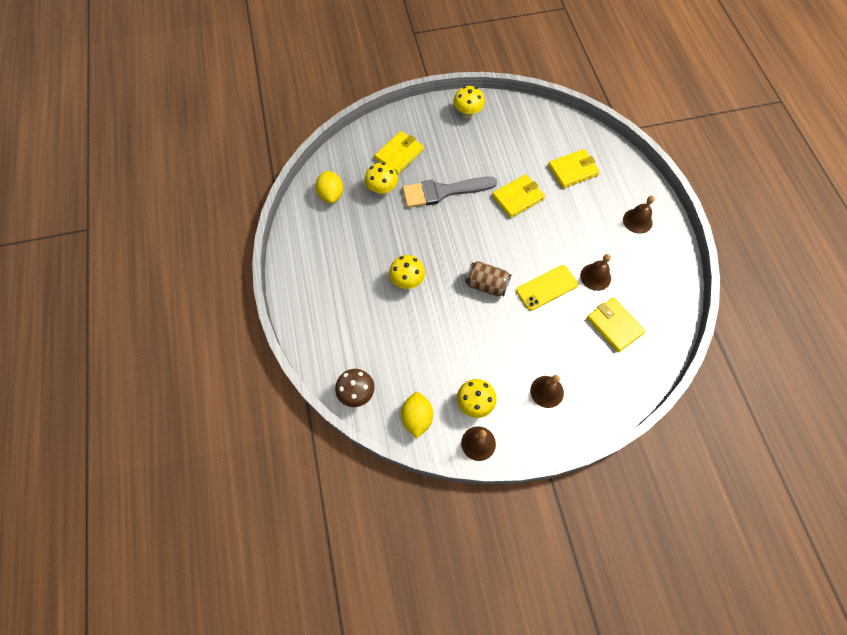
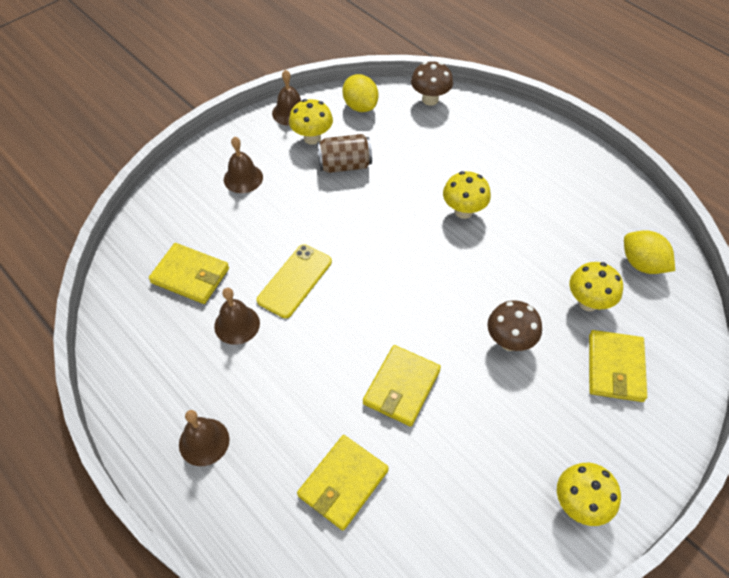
camera: 150 degrees right, 10 degrees down
grey brush [402,177,497,208] -> brown mushroom [487,300,542,351]
brown can [465,261,511,296] -> brown can moved to [317,134,372,173]

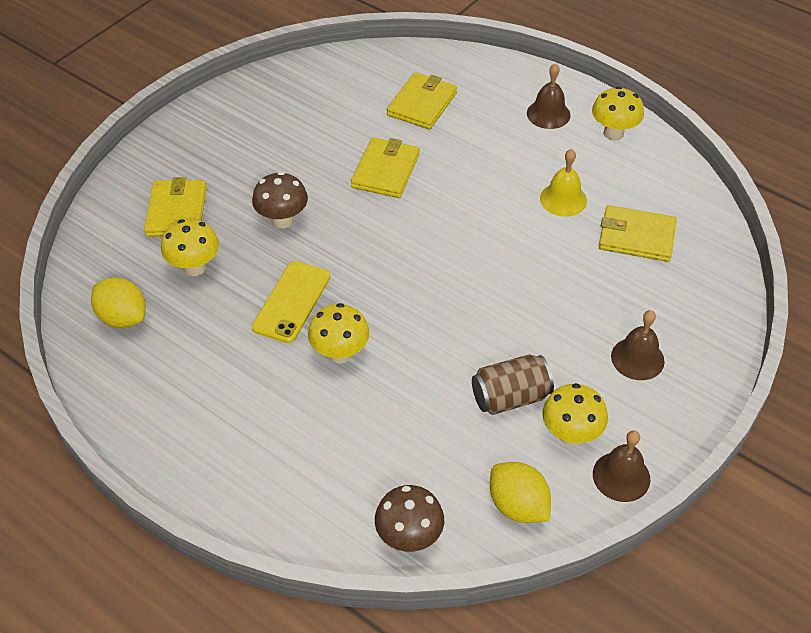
camera: 170 degrees right, 5 degrees down
brown bell [214,288,260,345] -> yellow bell [540,149,587,217]
yellow phone [257,244,332,318] -> yellow phone moved to [252,261,330,343]
yellow mushroom [557,463,621,526] -> yellow mushroom moved to [592,86,644,141]

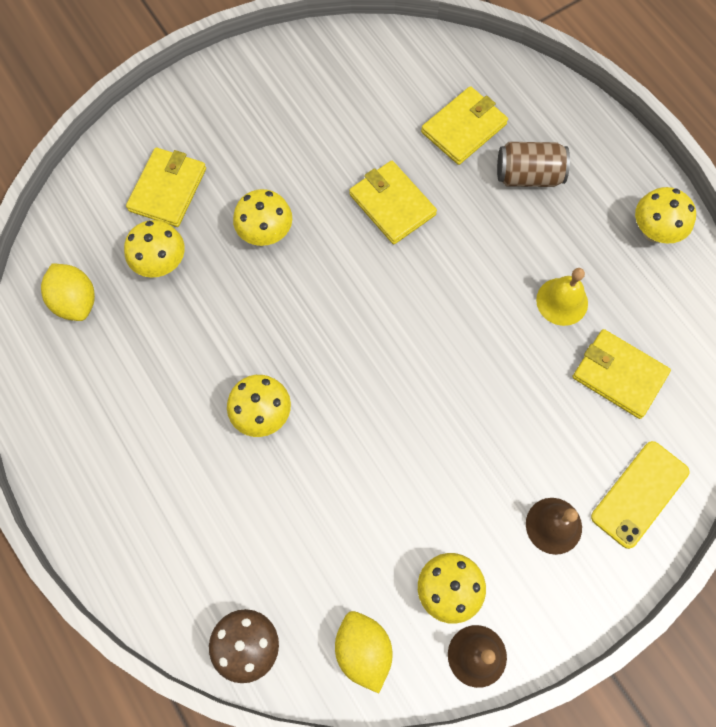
camera: 20 degrees right, 20 degrees up
brown mushroom [252,172,308,228] -> yellow mushroom [233,189,292,246]
yellow phone [252,261,330,343] -> yellow phone moved to [591,441,689,549]
yellow wallet [351,137,420,198] -> yellow wallet turned 75 degrees counterclockwise [349,161,437,244]
brown can [472,355,554,415] -> brown can moved to [497,142,570,187]
brown bell [527,63,571,129] -> none

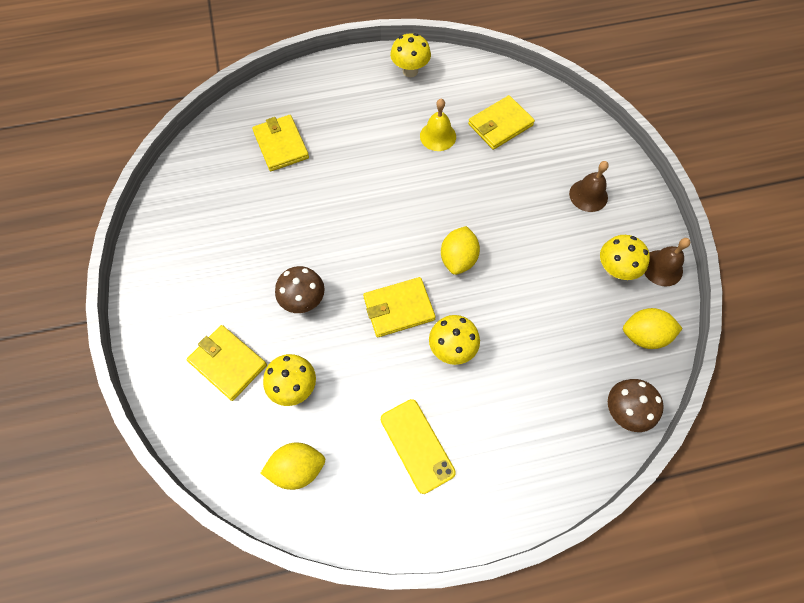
camera: 70 degrees left, 5 degrees down
yellow mushroom [233,189,292,246] -> brown mushroom [275,266,325,313]
yellow wallet [349,161,437,244] -> yellow wallet moved to [363,277,436,337]
brown can [497,142,570,187] -> none
yellow phone [591,441,689,549] -> yellow phone moved to [381,399,456,494]
none -> yellow lemon [441,226,480,275]

